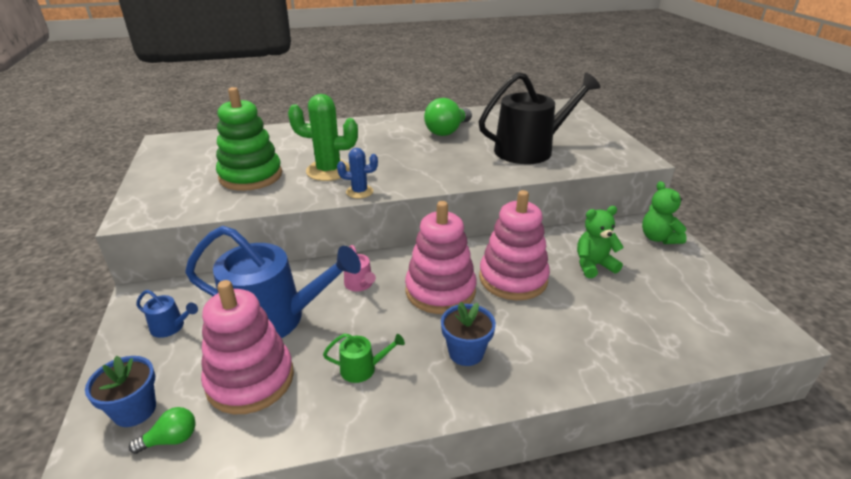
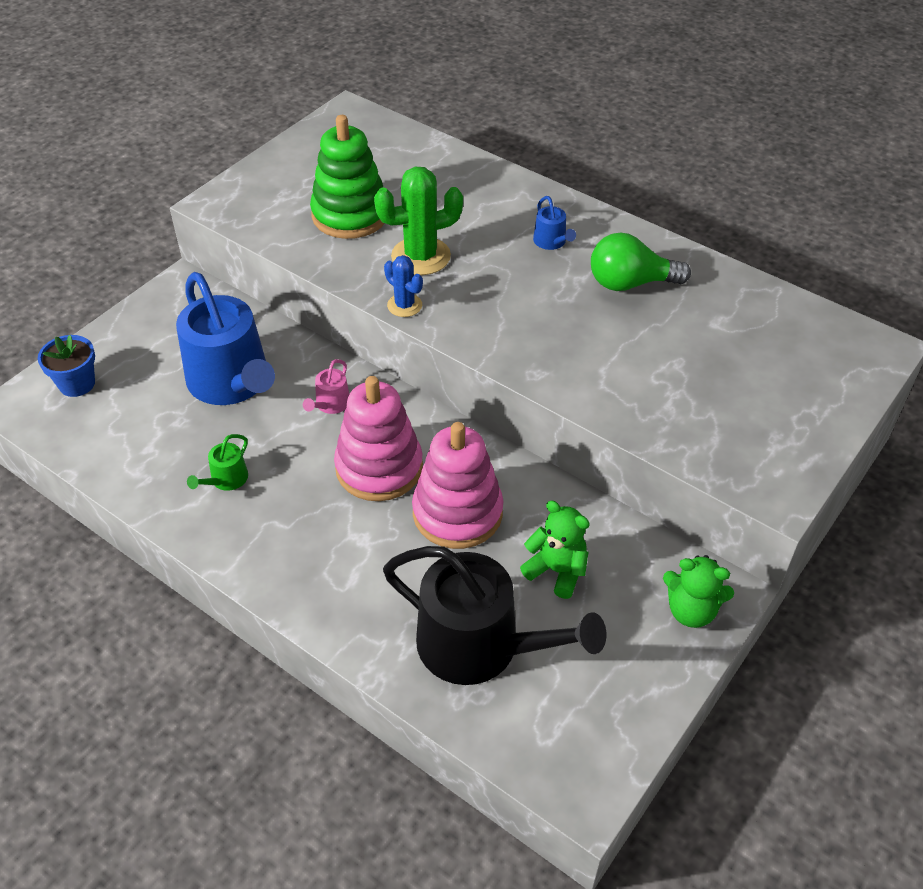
camera: 50 degrees right, 15 degrees up
green light bulb [128,407,196,454] -> none
blue watering can [136,290,198,338] -> blue watering can moved to [533,196,576,250]
pink stacking toy [201,280,294,414] -> none
green cactus [288,94,358,181] -> green cactus turned 75 degrees counterclockwise [374,167,463,275]
green watering can [323,333,405,383] -> green watering can turned 75 degrees clockwise [187,434,248,491]
blue flower pot [441,302,496,366] -> none
black watering can [479,72,600,164] -> black watering can moved to [383,546,606,685]
green teddy bear [642,181,687,244] -> green teddy bear turned 105 degrees counterclockwise [663,555,734,628]

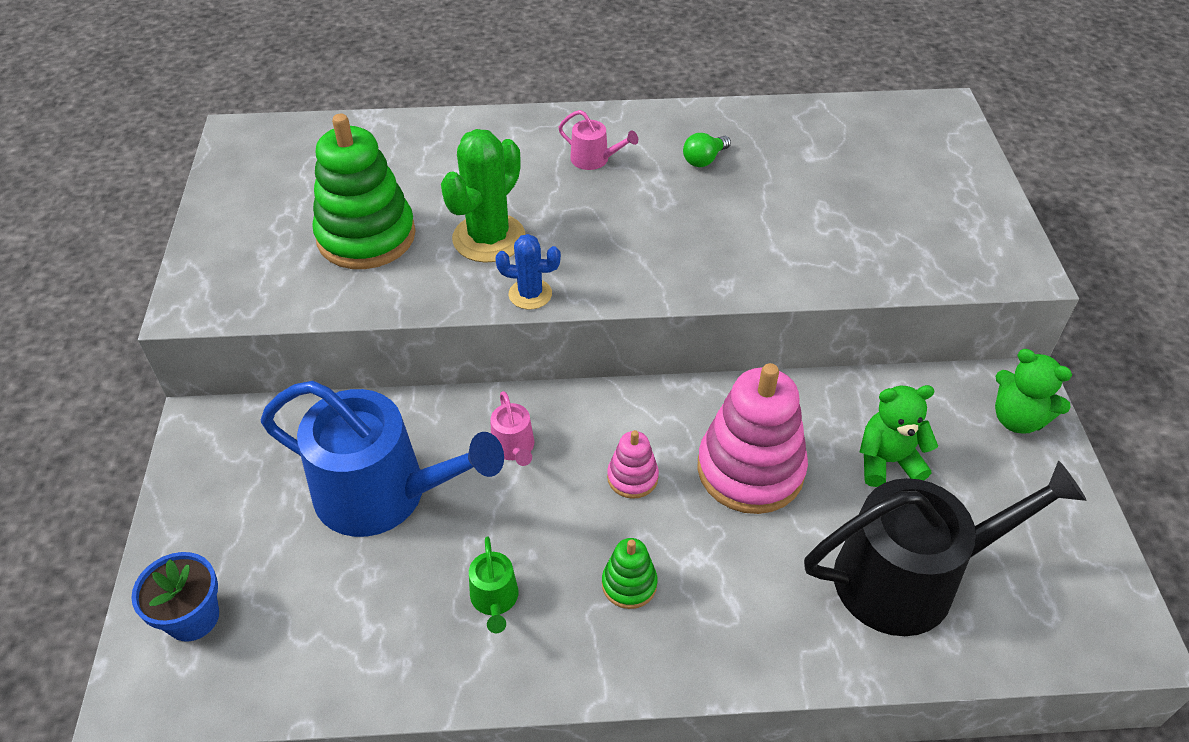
camera: 40 degrees left, 0 degrees up
pink stacking toy [334,376,423,501] -> pink stacking toy [607,430,659,499], size x0.48
blue watering can [533,196,576,250] -> pink watering can [558,110,638,170]
green light bulb [591,233,691,291] -> green light bulb [683,133,731,167], size x0.53
green teddy bear [663,555,734,628] -> green teddy bear turned 60 degrees clockwise [995,349,1072,434]
none -> green stacking toy [602,538,658,609]

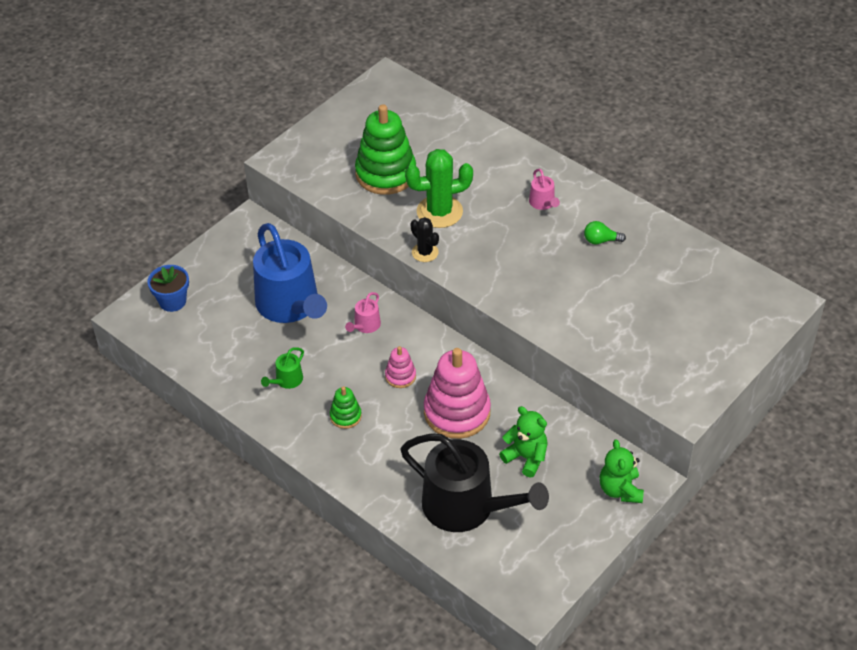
camera: 45 degrees right, 0 degrees up
blue cactus [495,234,561,309] -> black cactus [411,217,439,262]

